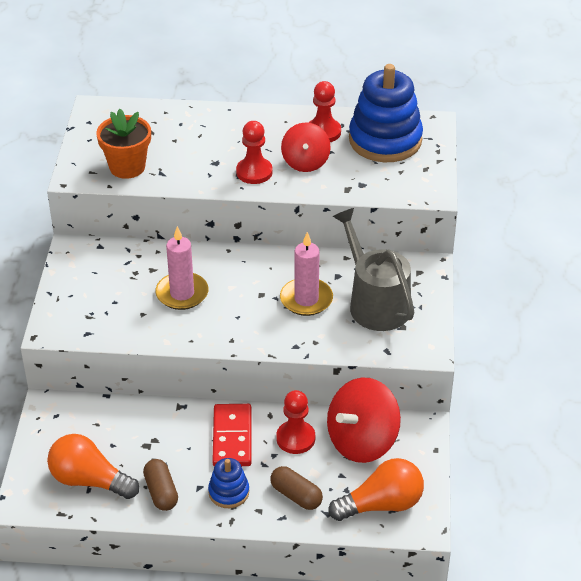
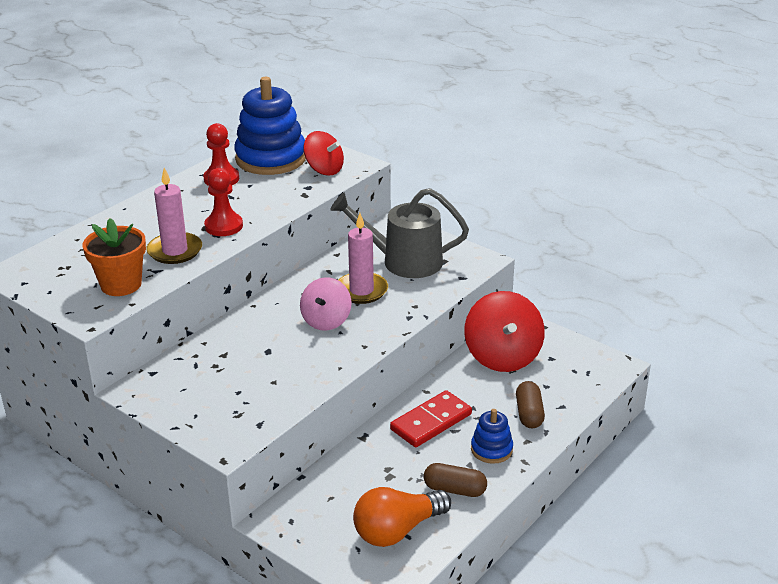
camera: 55 degrees left, 10 degrees down
pink candle [156,226,209,310] -> pink candle moved to [146,168,202,264]
red domino [213,404,251,467] -> red domino turned 75 degrees counterclockwise [390,390,472,447]
brown capsule [270,466,323,510] -> brown capsule turned 75 degrees counterclockwise [516,381,545,428]
red pawn [276,390,315,454] -> none
red spinning top [281,123,331,172] -> red spinning top moved to [303,131,344,176]
orange light bulb [328,458,424,521] -> none
none -> pink spinning top [300,277,351,331]

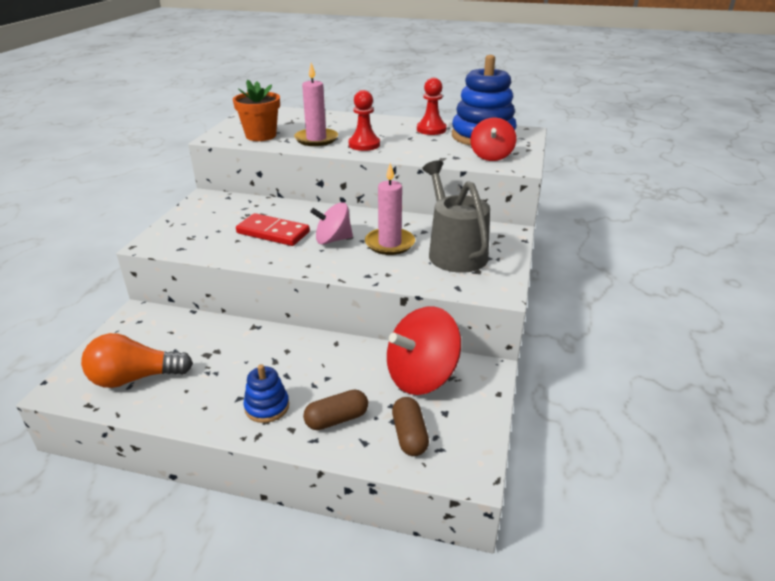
camera: 65 degrees right, 0 degrees up
orange light bulb [353,487,451,547] -> orange light bulb turned 45 degrees counterclockwise [81,333,193,388]
red domino [390,390,472,447] -> red domino moved to [236,213,310,246]
brown capsule [424,463,487,497] -> brown capsule moved to [392,397,429,456]

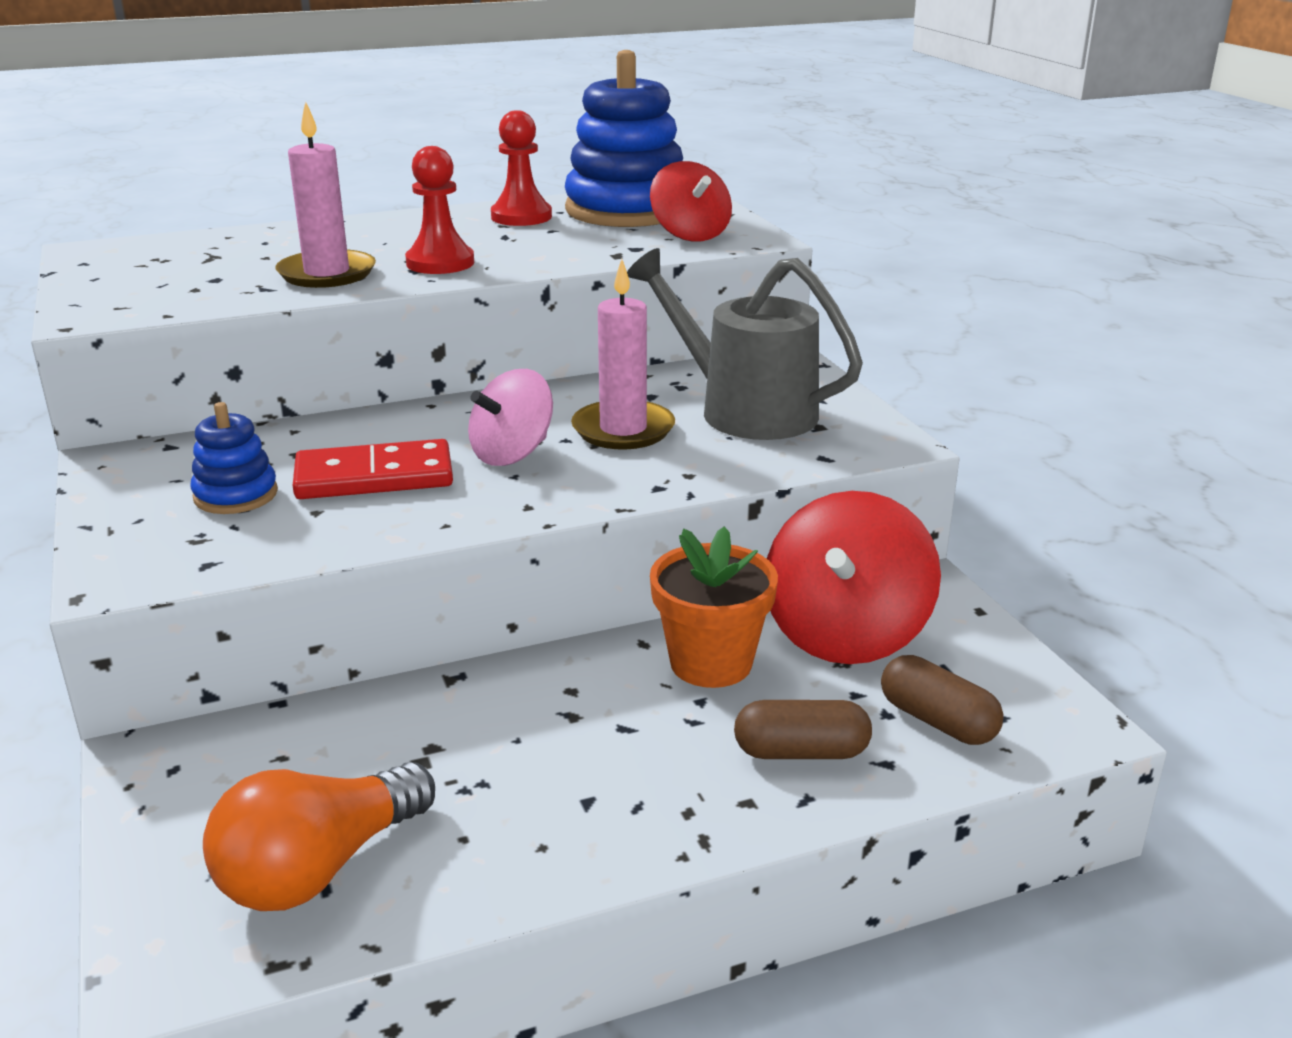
camera: 35 degrees left, 5 degrees down
orange flower pot [233,80,280,141] -> orange flower pot moved to [650,526,778,688]
blue stacking toy [243,364,289,423] -> blue stacking toy moved to [191,402,278,514]
brown capsule [303,389,368,430] -> brown capsule turned 60 degrees clockwise [734,700,872,759]

